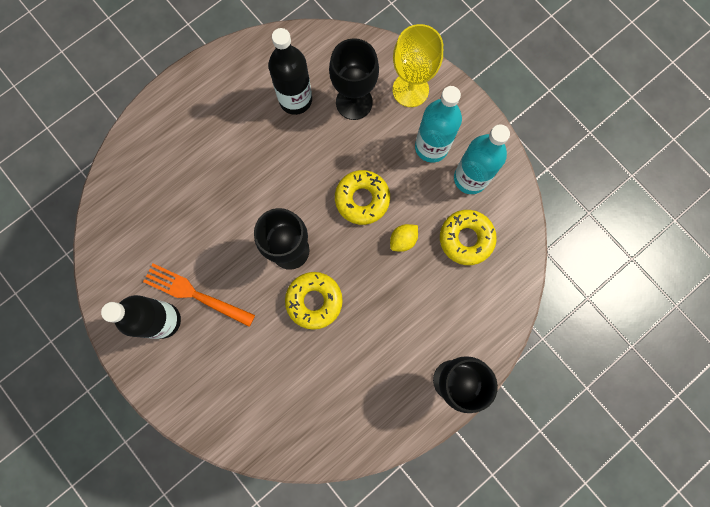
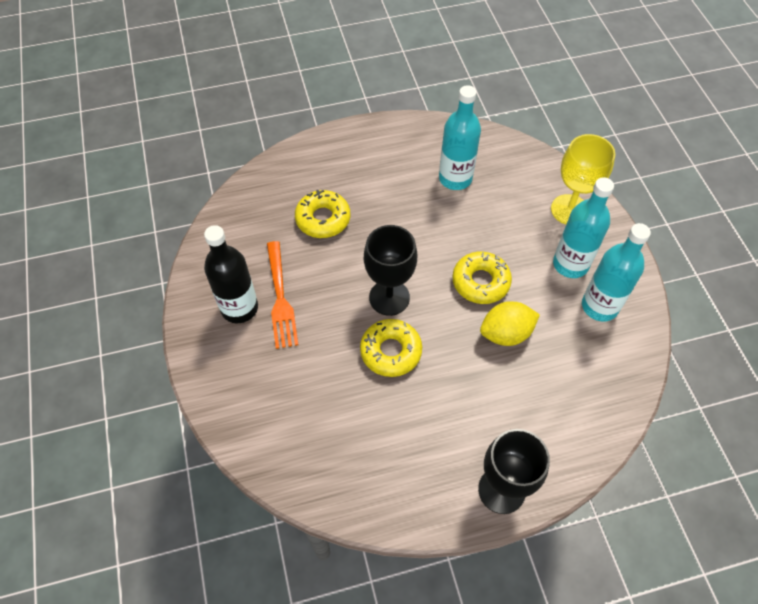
camera: 25 degrees right, 20 degrees down
orange fork [143,263,255,327] -> orange fork turned 150 degrees counterclockwise [267,241,298,349]
black bottle [268,28,312,115] -> turquoise bottle [439,85,481,190]
black goblet [329,38,379,120] -> none
yellow lemon [390,224,418,252] -> yellow lemon [480,301,540,346], size x1.60
yellow donut [440,210,497,265] -> yellow donut moved to [295,190,350,238]

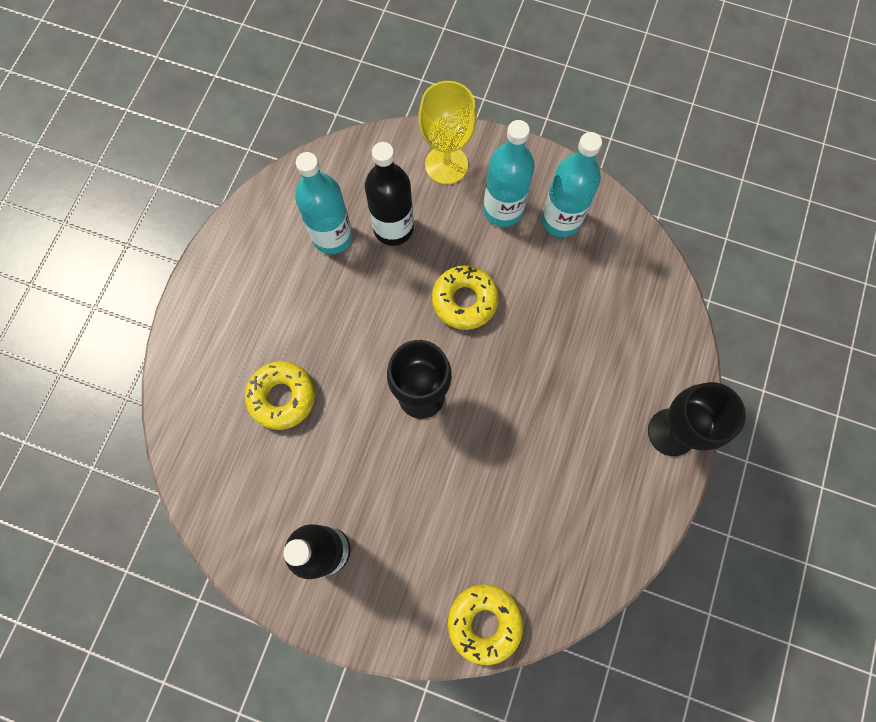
camera: 55 degrees left, 15 degrees up
orange fork [267,241,298,349] -> none
yellow donut [360,319,422,377] -> yellow donut moved to [448,584,523,665]
yellow lemon [480,301,540,346] -> none
none -> black bottle [365,142,414,246]

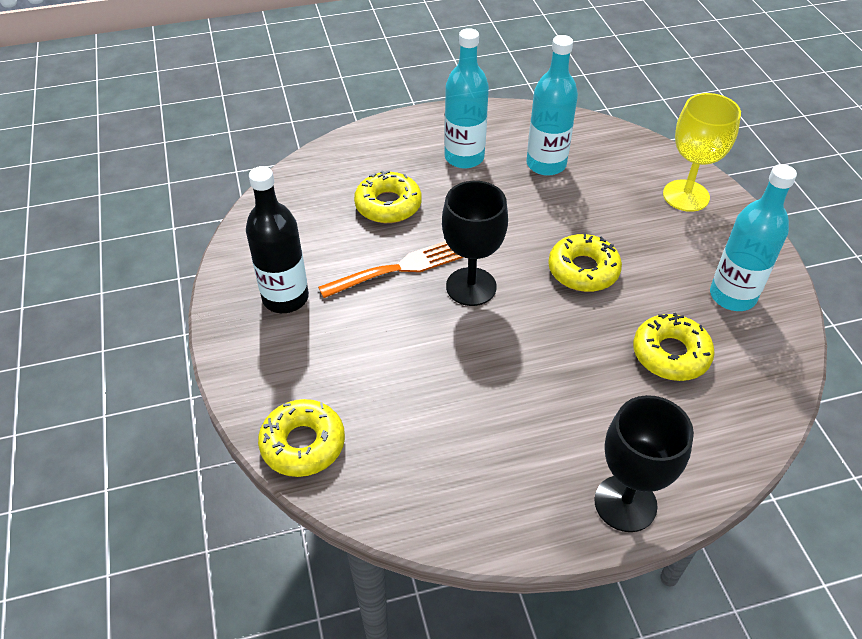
camera: 55 degrees right, 25 degrees down
black bottle [365,142,414,246] -> none
turquoise bottle [483,120,535,227] -> turquoise bottle moved to [444,28,489,169]
none -> orange fork [318,241,464,298]
none -> yellow donut [633,313,715,381]

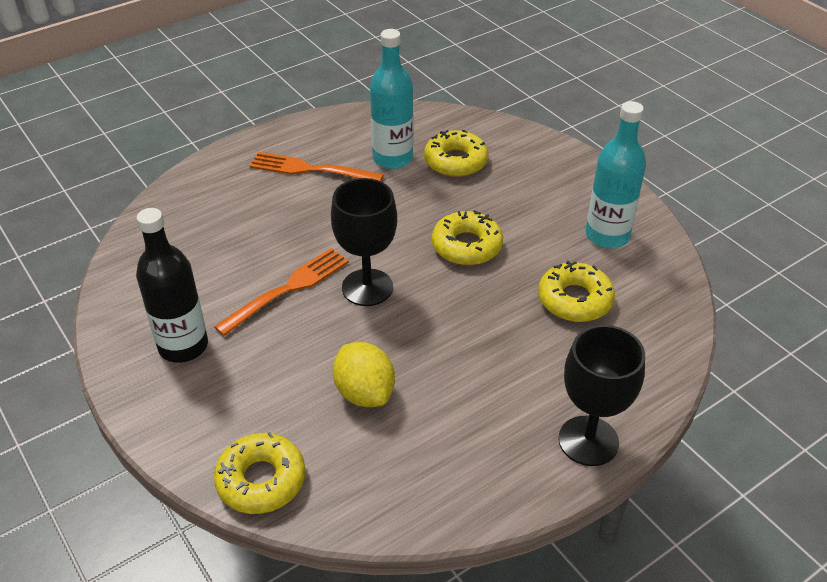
camera: 20 degrees left, 5 degrees down
yellow donut [354,170,422,223] -> yellow donut moved to [424,130,489,177]
turquoise bottle [444,28,489,169] -> orange fork [250,152,383,181]
yellow goblet [663,93,741,212] -> none
none -> yellow lemon [333,342,395,407]

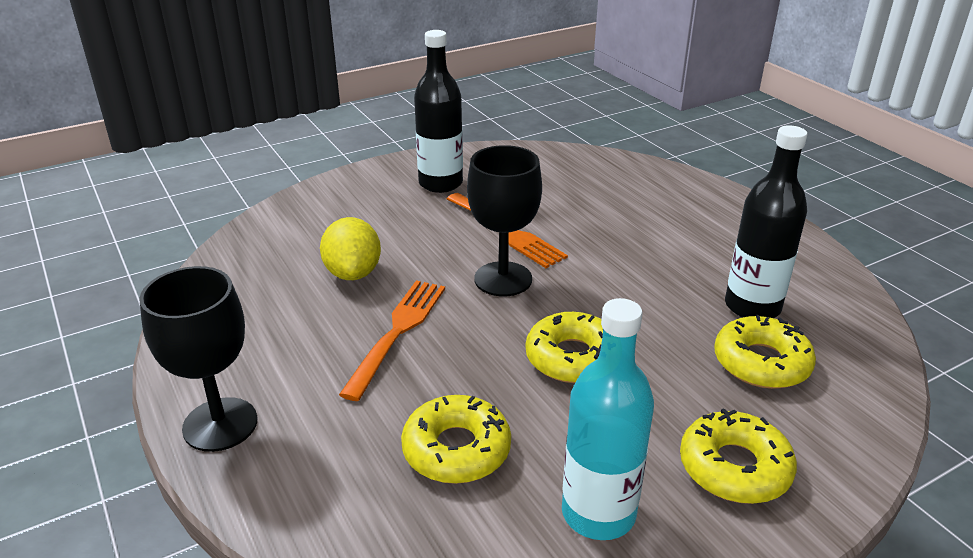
camera: 95 degrees right, 10 degrees down
yellow donut [214,432,305,514] -> yellow donut moved to [680,408,797,504]
orange fork [250,152,383,181] -> orange fork moved to [339,280,445,401]
yellow lemon [333,342,395,407] -> yellow lemon turned 75 degrees counterclockwise [320,217,381,280]
turquoise bottle [370,29,413,169] -> black bottle [725,125,807,318]

